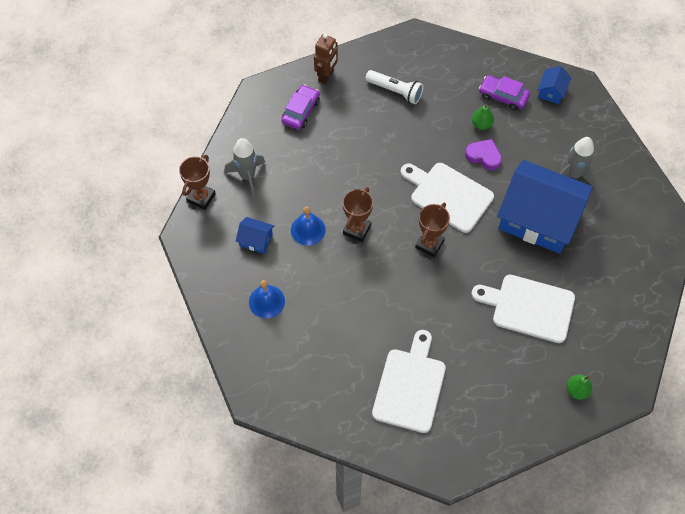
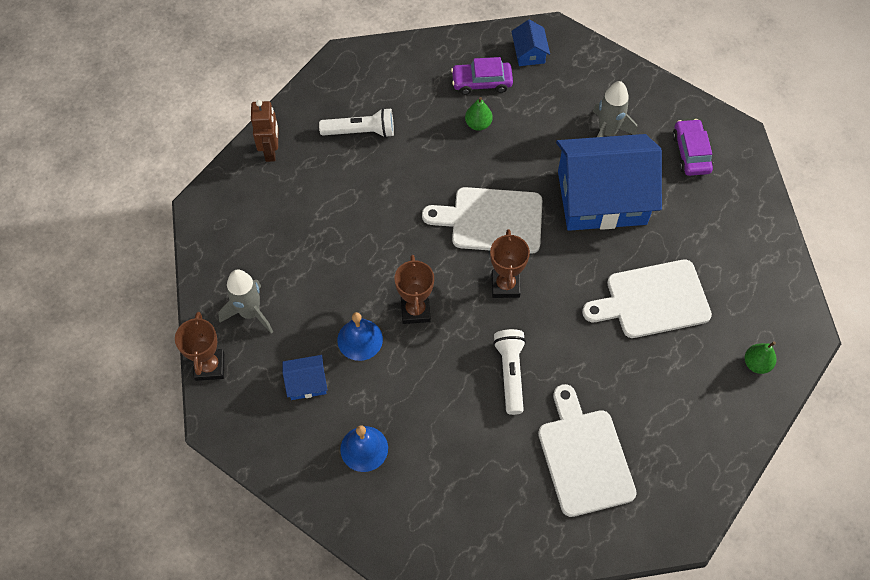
camera: 30 degrees left, 0 degrees up
purple car [281,84,320,130] -> purple car moved to [672,119,713,176]
purple heart [465,139,502,170] -> none
none -> white flashlight [493,329,526,415]

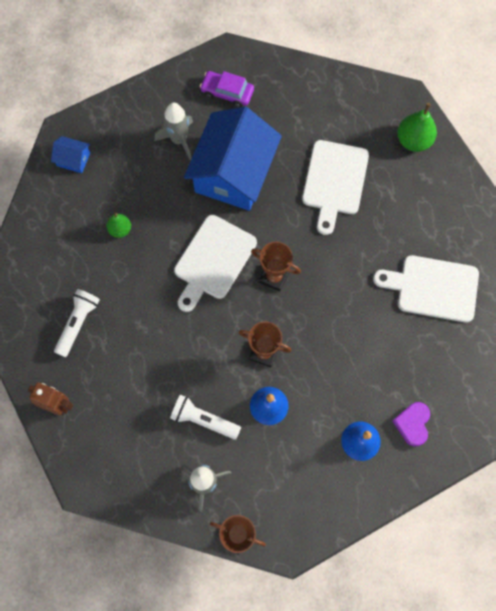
camera: 65 degrees left, 10 degrees up
blue house [282,355,327,400] -> none
purple car [451,57,513,95] -> none
white flashlight [493,329,526,415] -> white flashlight moved to [170,395,241,440]
green pear [745,341,777,374] -> green pear [397,103,437,152], size x1.63
none -> purple heart [392,402,430,446]

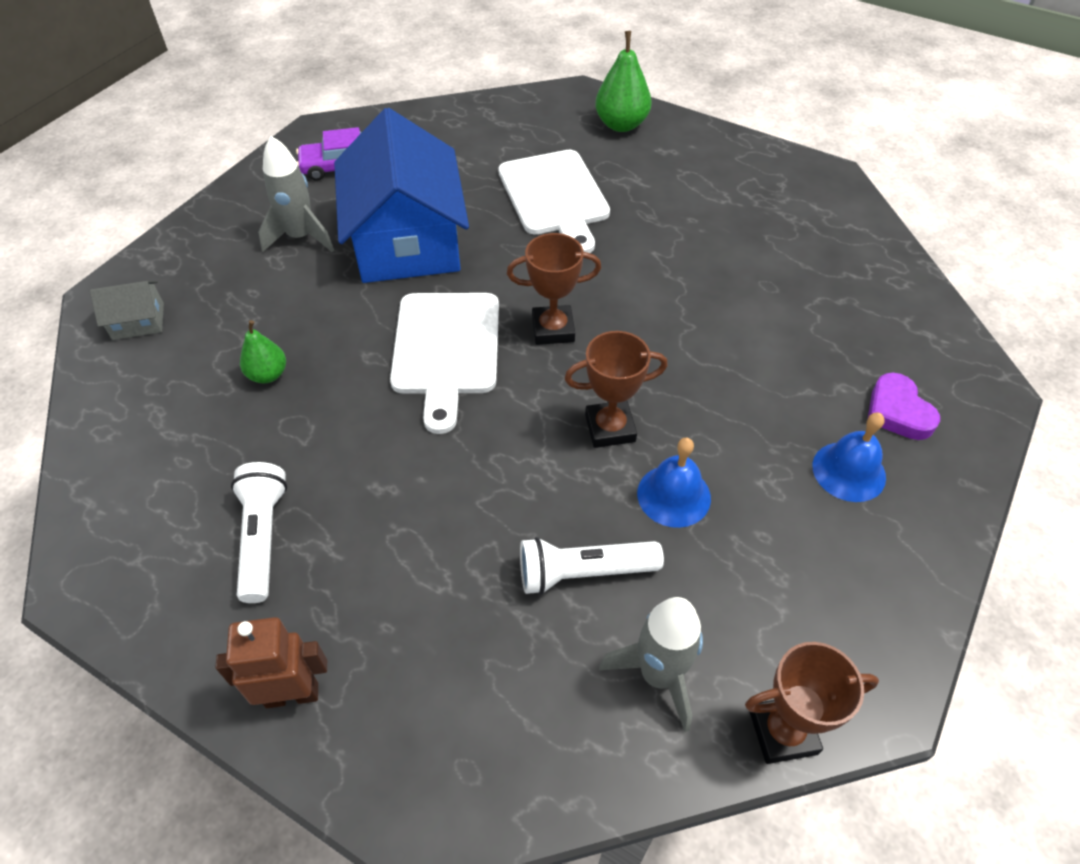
camera: 30 degrees left, 20 degrees down
blue house [51,136,90,173] -> grey house [90,281,164,340]
white cutting board [373,255,479,323] -> none

